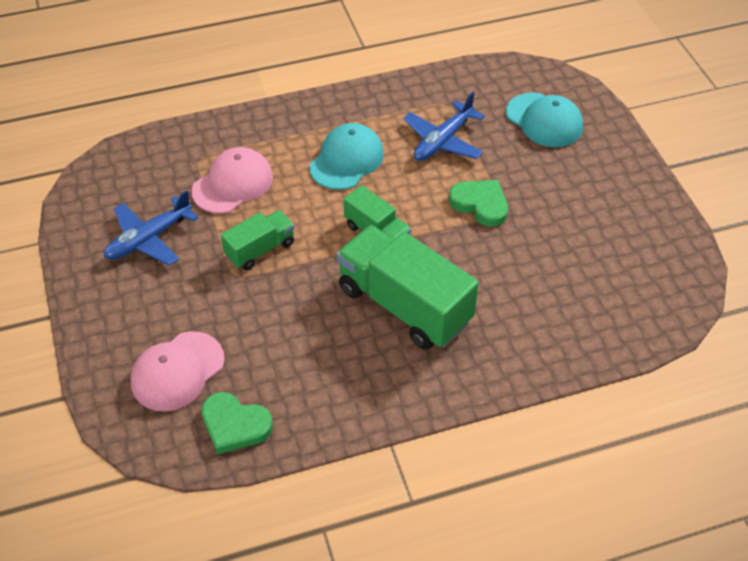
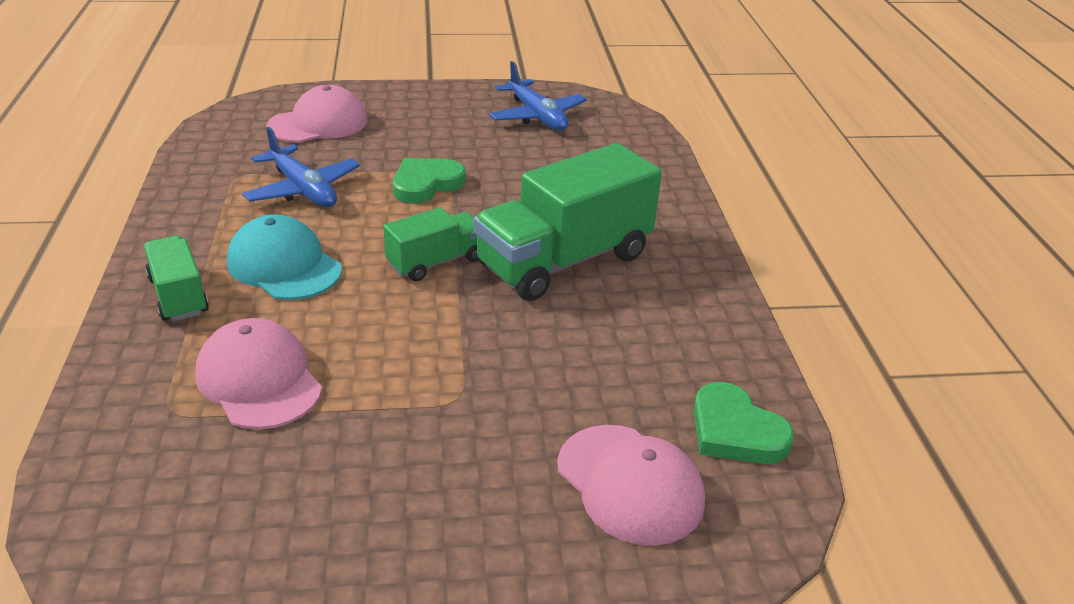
camera: 80 degrees left, 15 degrees down
blue plane [104,190,199,266] -> blue plane moved to [489,61,587,131]
green heart [201,392,273,454] -> green heart turned 105 degrees clockwise [693,382,794,464]
green truck [221,210,295,270] -> green truck moved to [144,235,209,321]
turquoise cap [506,93,583,147] -> pink cap [266,85,367,143]

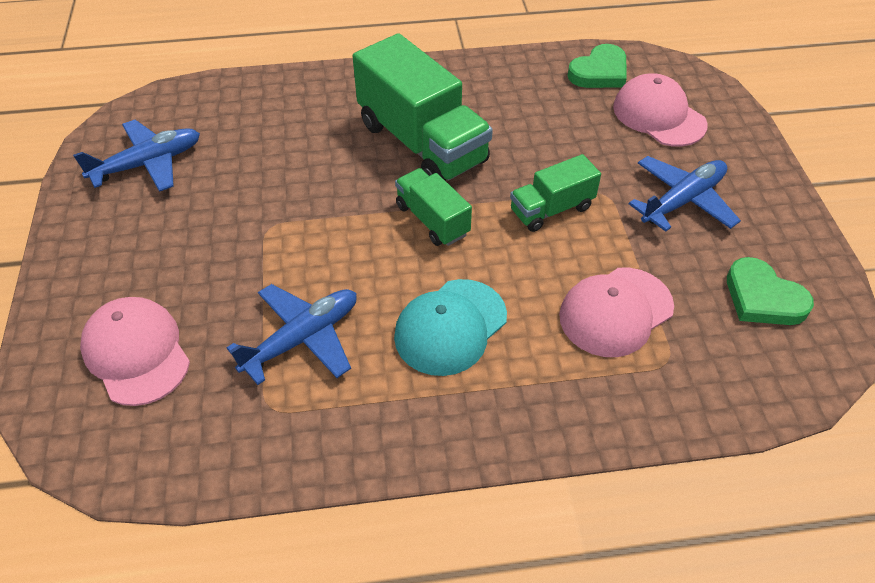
camera: 90 degrees left, 15 degrees up
green truck [144,235,209,321] -> green truck moved to [510,154,601,232]
green heart [393,158,466,204] -> green heart moved to [727,257,814,325]
pink cap [557,425,705,546] -> pink cap turned 90 degrees counterclockwise [613,74,708,147]
none -> blue plane [629,156,741,232]

